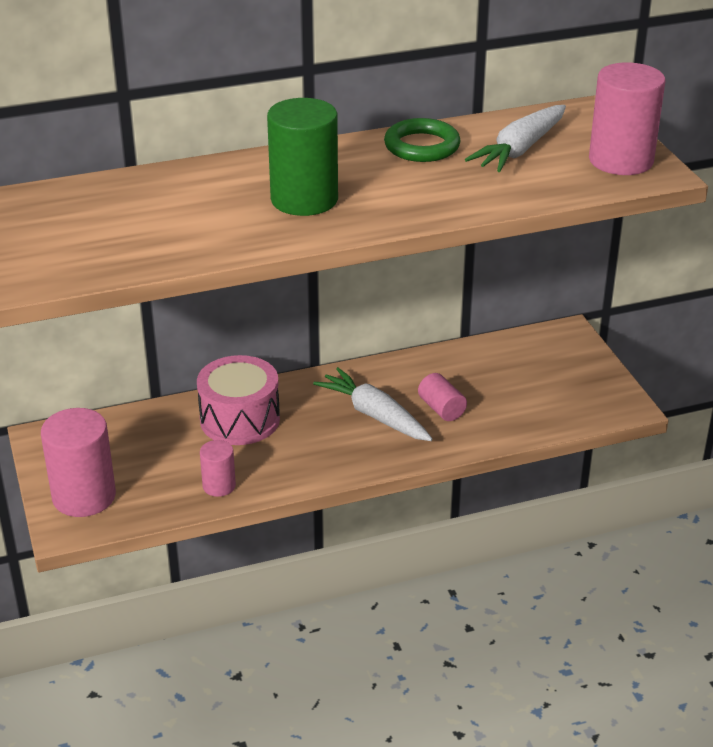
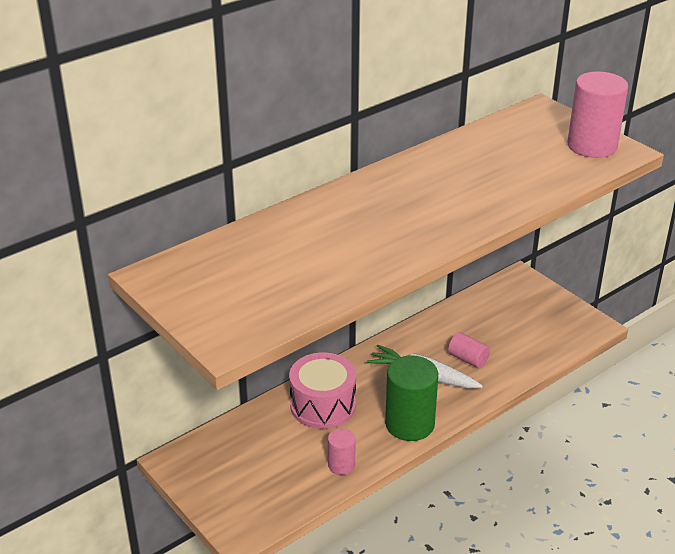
camera: 20 degrees left, 0 degrees up
pink cylinder [41,408,116,517] -> none
green cylinder [267,98,338,216] -> green cylinder moved to [385,356,438,441]
green ring [384,118,460,162] -> none
white carrot [465,105,566,172] -> none

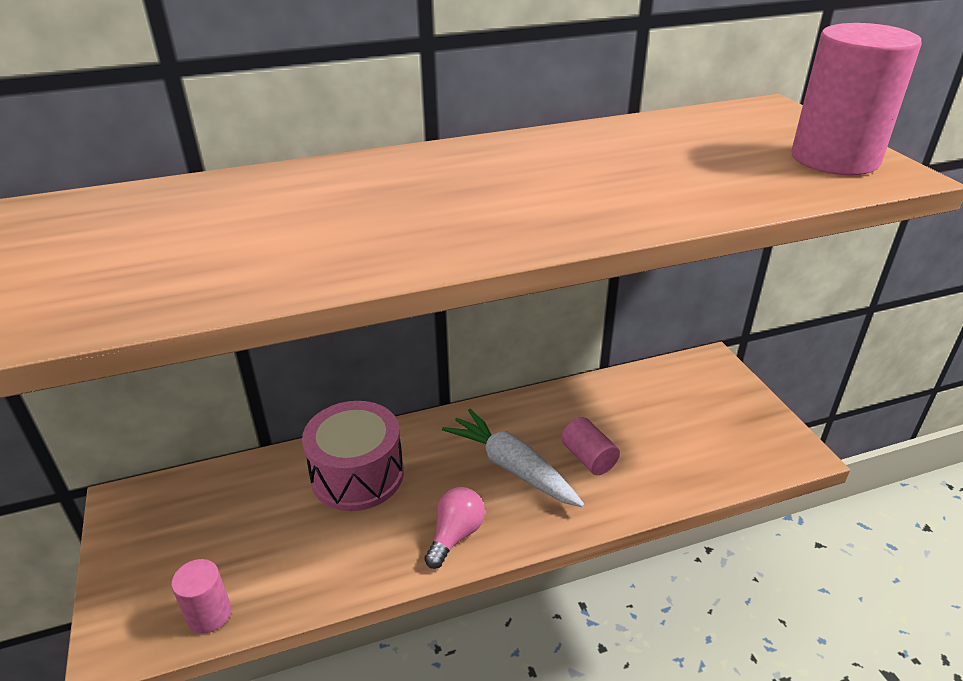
camera: 20 degrees right, 0 degrees up
pink cylinder [328,428,356,475] -> pink cylinder moved to [171,559,231,633]
green cylinder [385,356,438,441] -> pink light bulb [425,487,485,569]

